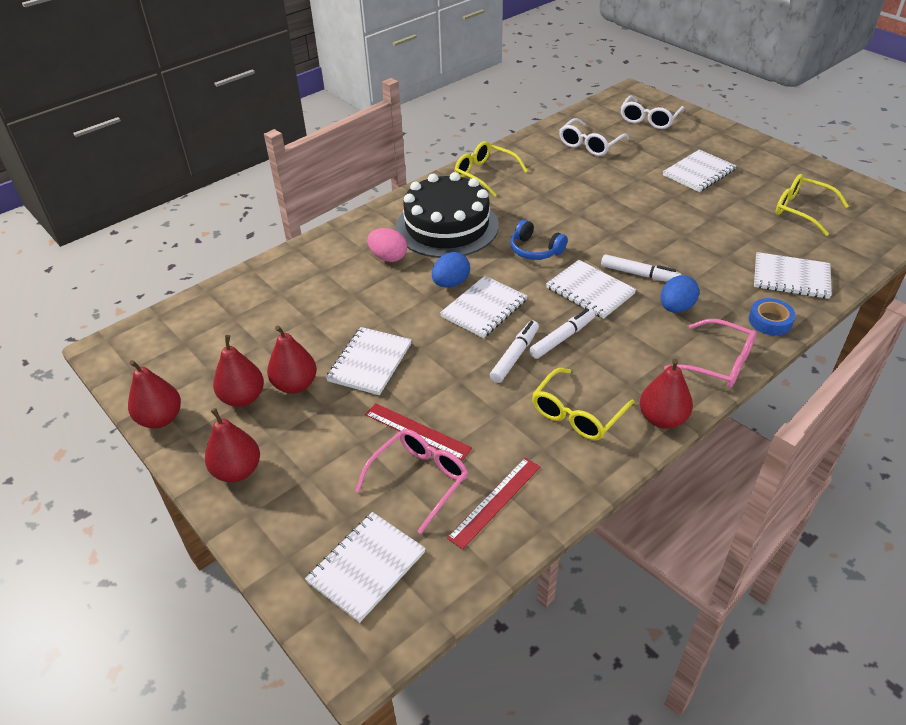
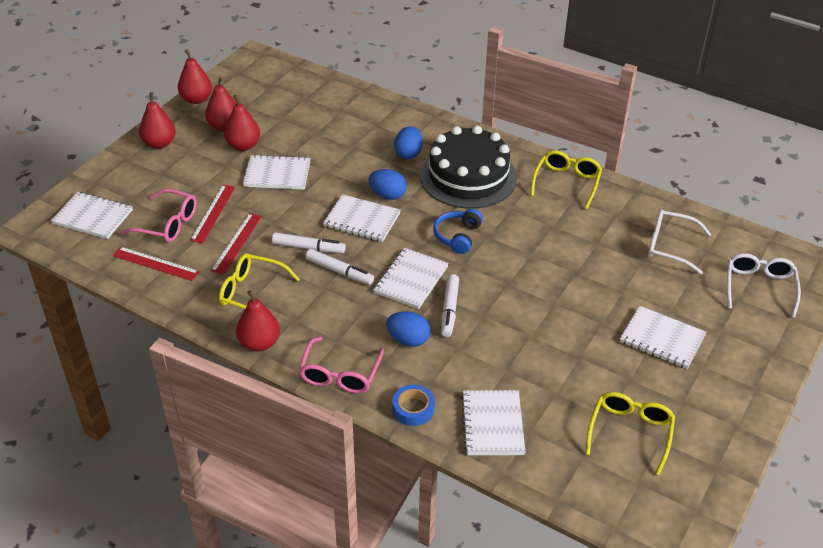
camera: 70 degrees right, 0 degrees up
pink egg [367,228,407,262] -> blue egg [394,126,423,159]
white glasses [620,96,684,129] -> white glasses turned 90 degrees clockwise [727,253,801,318]
none -> red ruler [211,213,262,275]

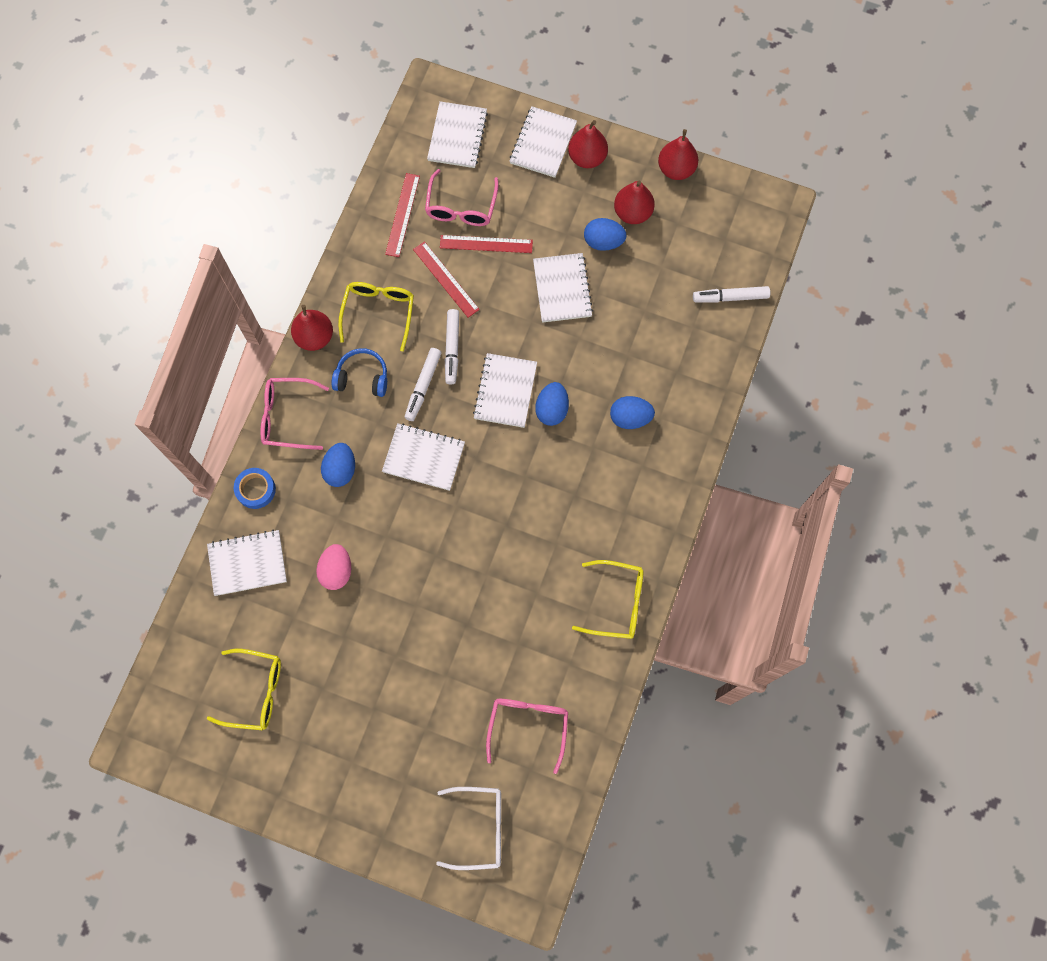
camera: 80 degrees right, 30 degrees up
red ruler [211,213,262,275] -> red ruler turned 45 degrees clockwise [413,241,480,318]
red pear [224,95,260,151] -> blue egg [584,218,627,251]
black cake [420,126,517,209] -> none
blue headphones [433,209,483,254] -> blue headphones moved to [332,348,387,397]
white marker [441,274,459,337] -> white marker moved to [693,286,770,303]
white notebook [620,306,707,369] -> white notebook moved to [510,106,577,178]
white glasses [648,209,711,274] -> pink glasses [486,699,568,774]
none -> pink egg [316,544,351,590]

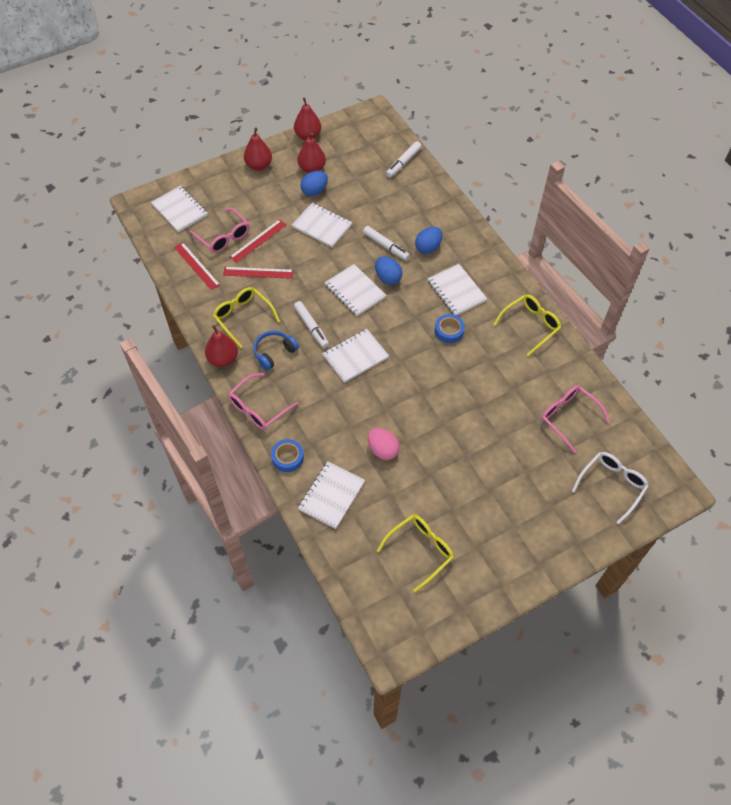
camera: 50 degrees left, 15 degrees down
blue egg [321,443,355,487] -> none
white marker [445,309,459,384] -> white marker moved to [363,226,410,261]
white notebook [510,106,577,178] -> white notebook moved to [427,264,487,316]
none -> blue tape [435,314,465,343]

